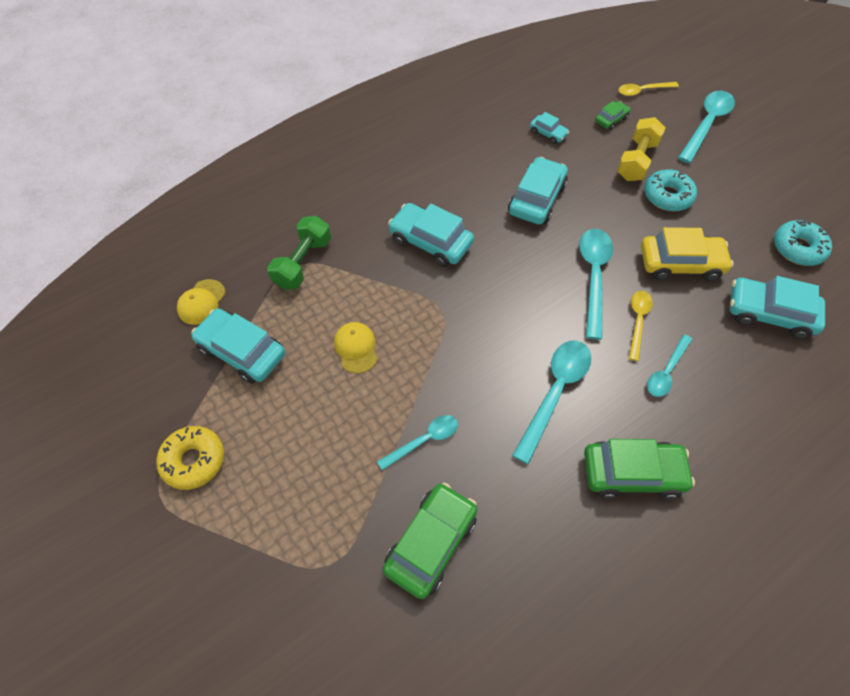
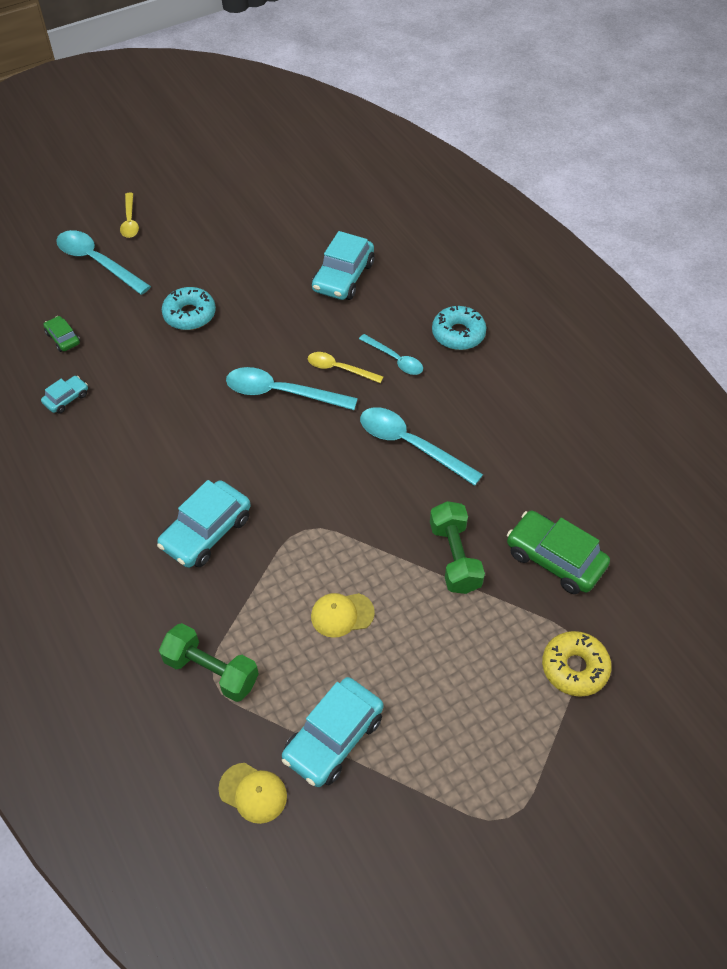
camera: 85 degrees left, 5 degrees down
yellow donut [156,426,224,490] -> yellow donut moved to [542,631,612,697]
turquoise spoon [377,415,458,470] -> green dumbbell [430,501,485,594]
turquoise car [508,157,568,225] -> none
green car [584,439,695,500] -> none
yellow dumbbell [617,117,666,181] -> none
yellow spoon [618,82,679,96] -> yellow spoon moved to [120,193,139,238]
yellow car [641,227,734,281] -> none
turquoise donut [774,220,832,266] -> turquoise donut moved to [432,306,487,350]

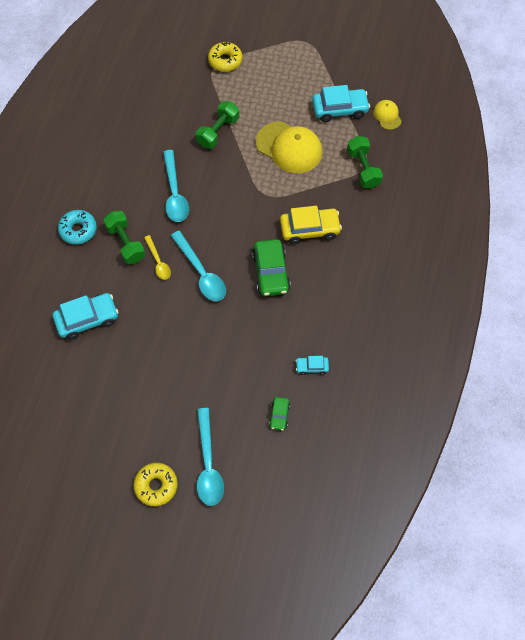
camera: 135 degrees left, 10 degrees up
yellow spoon [120,193,139,238] -> yellow donut [133,463,178,506]
turquoise car [157,480,251,568] -> yellow car [280,206,342,244]
turquoise donut [162,287,216,330] -> none
yellow cap [311,593,375,638] -> yellow cap [256,121,322,173], size x1.98
turquoise spoon [359,334,423,375] -> green dumbbell [103,211,145,264]
green car [507,511,610,594] -> green car moved to [252,239,291,296]

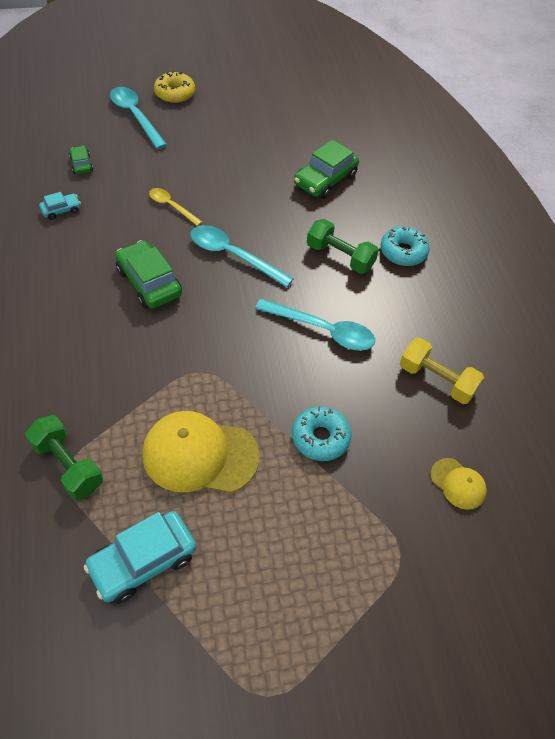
camera: 150 degrees right, 10 degrees down
turquoise car [53,293,119,340] -> green car [294,140,359,199]
yellow spoon [144,235,171,280] -> yellow spoon moved to [149,188,202,226]
turquoise spoon [163,150,189,222] -> turquoise spoon turned 150 degrees clockwise [255,299,375,351]
green dumbbell [196,101,239,149] -> turquoise donut [292,406,352,461]
yellow donut [208,42,242,72] -> none
yellow car [280,206,342,244] -> none
yellow cap [373,100,402,130] -> yellow cap moved to [431,458,487,510]
none -> yellow dumbbell [400,338,484,404]

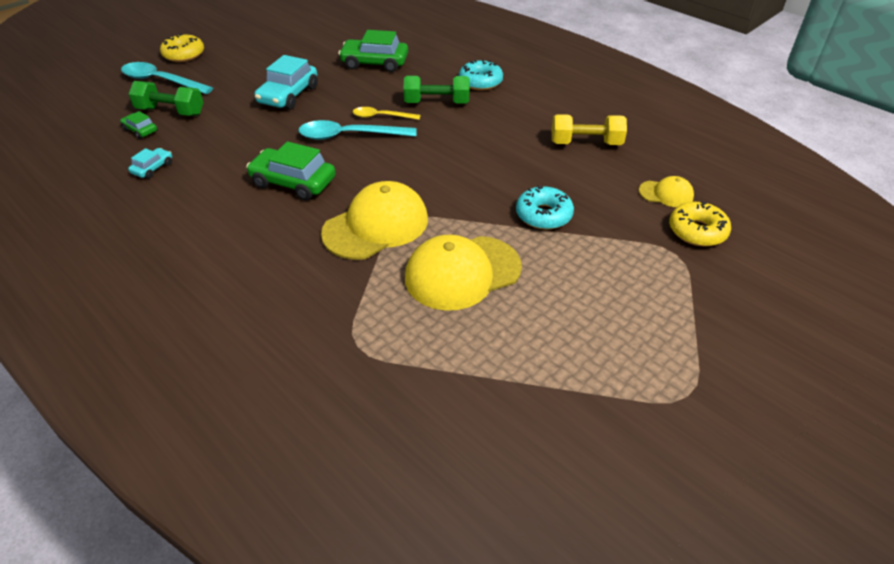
camera: 30 degrees left, 10 degrees down
green dumbbell [25,415,103,500] -> green dumbbell moved to [129,81,204,116]
turquoise car [84,511,196,604] -> turquoise car moved to [254,55,318,110]
yellow spoon [149,188,202,226] -> yellow spoon moved to [353,107,420,120]
turquoise spoon [255,299,375,351] -> none
green car [294,140,359,199] -> green car turned 90 degrees clockwise [338,30,408,72]
none -> yellow cap [321,181,428,260]
none -> yellow donut [669,201,731,246]

